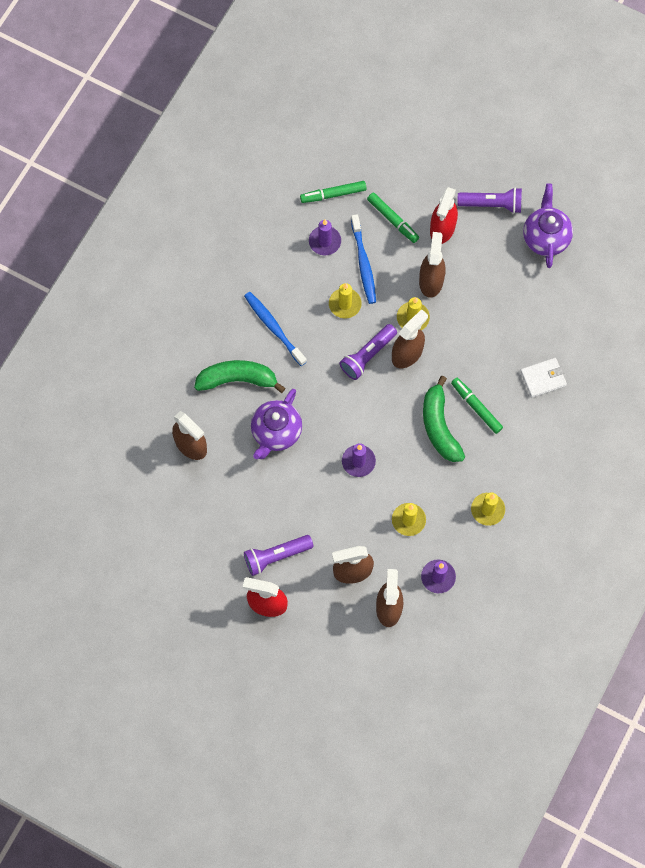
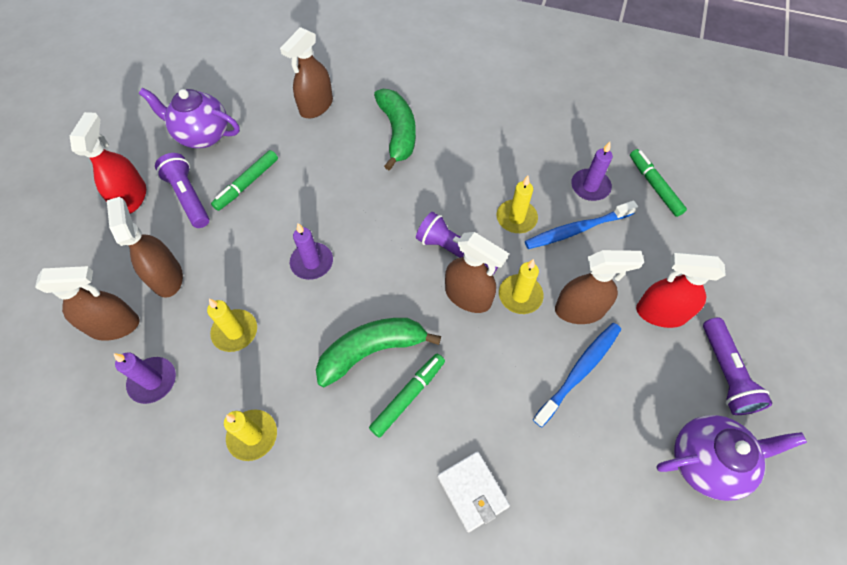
camera: 80 degrees right, 10 degrees down
blue toothbrush [244,292,307,366] -> blue toothbrush moved to [533,323,621,427]
purple teapot [251,389,302,459] -> purple teapot moved to [139,88,240,148]
green marker [367,193,419,243] -> green marker moved to [211,150,278,211]

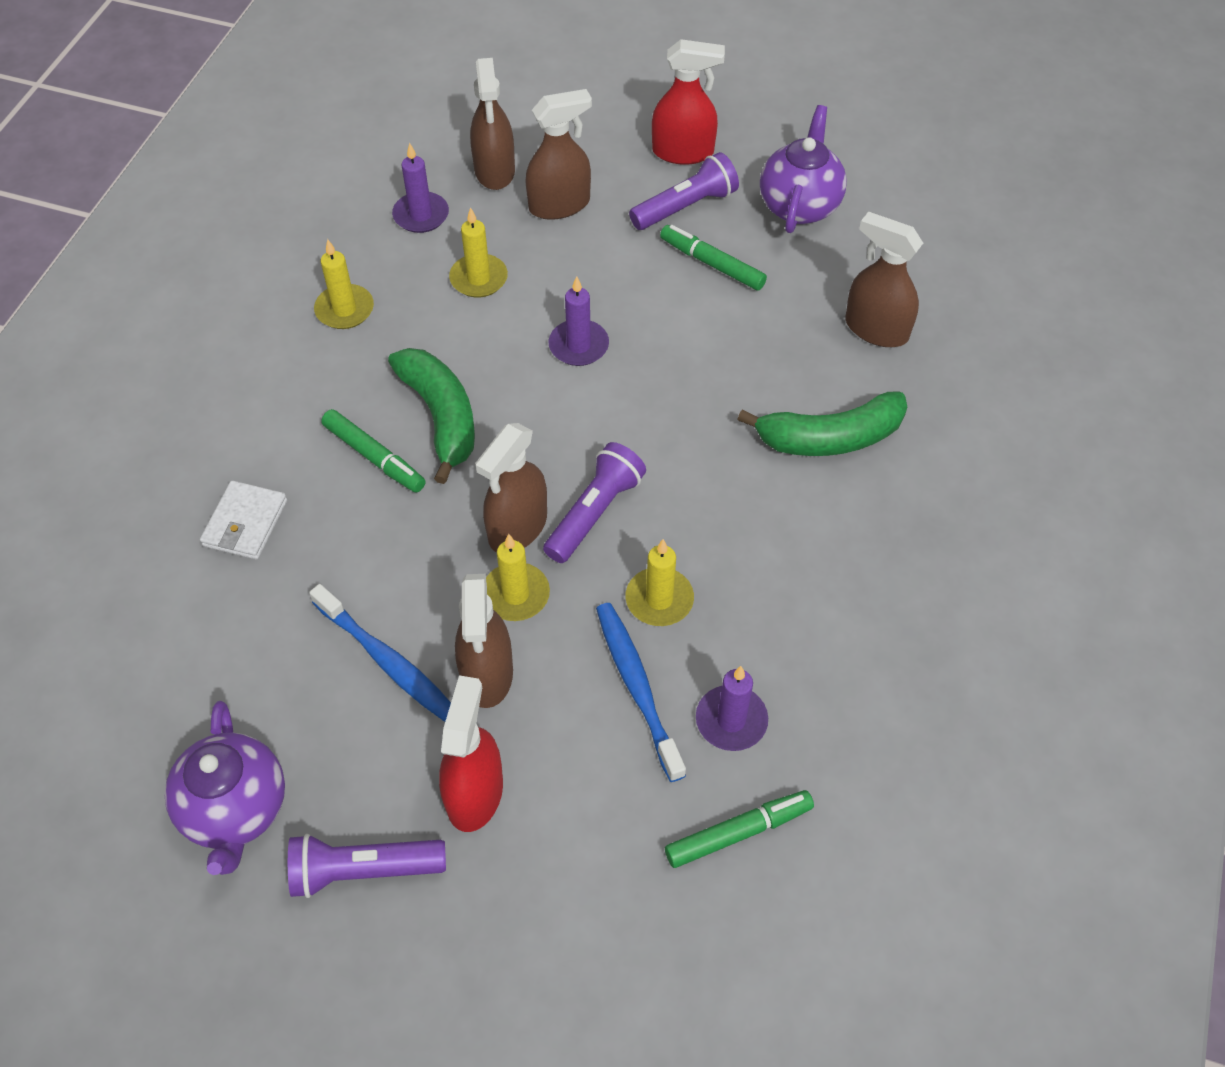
camera: 90 degrees right, 5 degrees down
white wallet [437,451,510,532] -> white wallet turned 45 degrees counterclockwise [200,480,287,560]

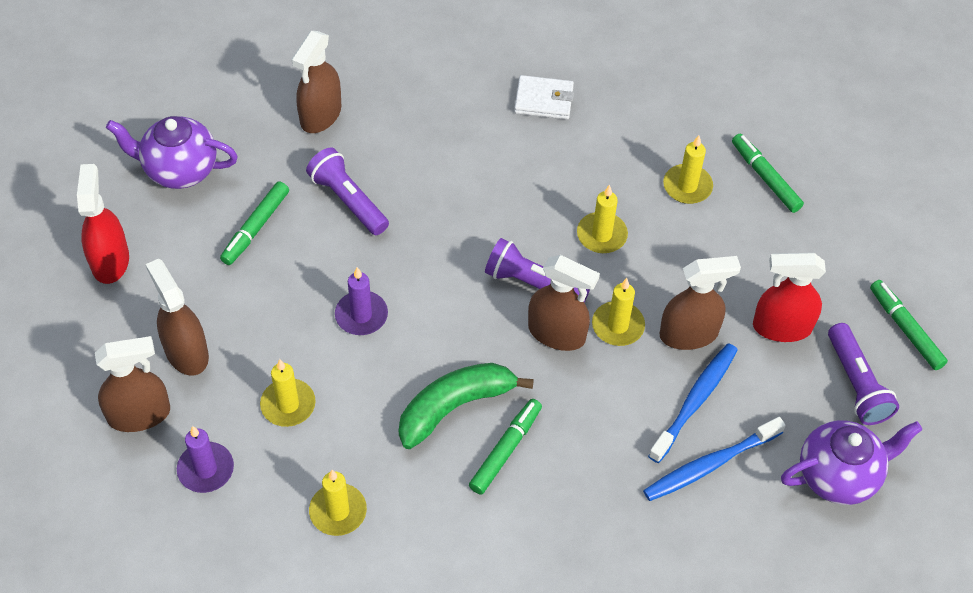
camera: 100 degrees left, 0 degrees up
white wallet [200,480,287,560] -> white wallet moved to [514,75,574,119]
blue toothbrush [596,603,686,782] -> blue toothbrush moved to [643,417,786,501]
purple flashlight [629,152,739,230] -> purple flashlight moved to [306,147,389,235]
purple candle [696,666,768,751] -> yellow candle [663,135,713,204]
green banana [737,391,907,456] -> none
none -> green marker [870,280,948,370]

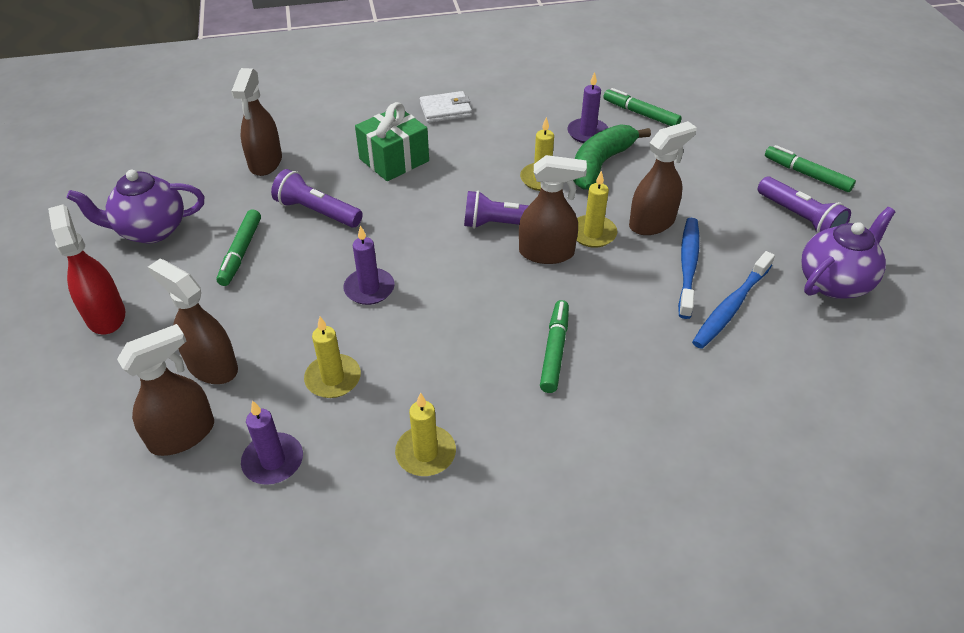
camera: 20 degrees left, 10 degrees down
green banana [399,363,534,449] -> green banana moved to [573,124,651,190]
yellow candle [663,135,713,204] -> purple candle [567,72,608,143]
red spray bottle [753,253,826,342] -> none
none -> green gift [355,102,429,181]

